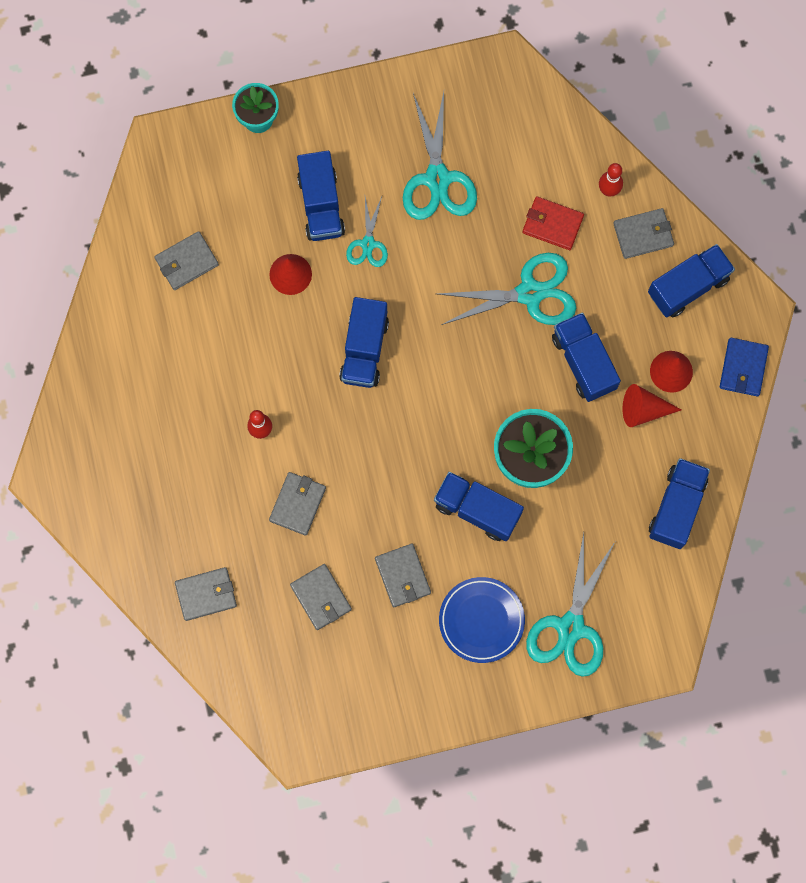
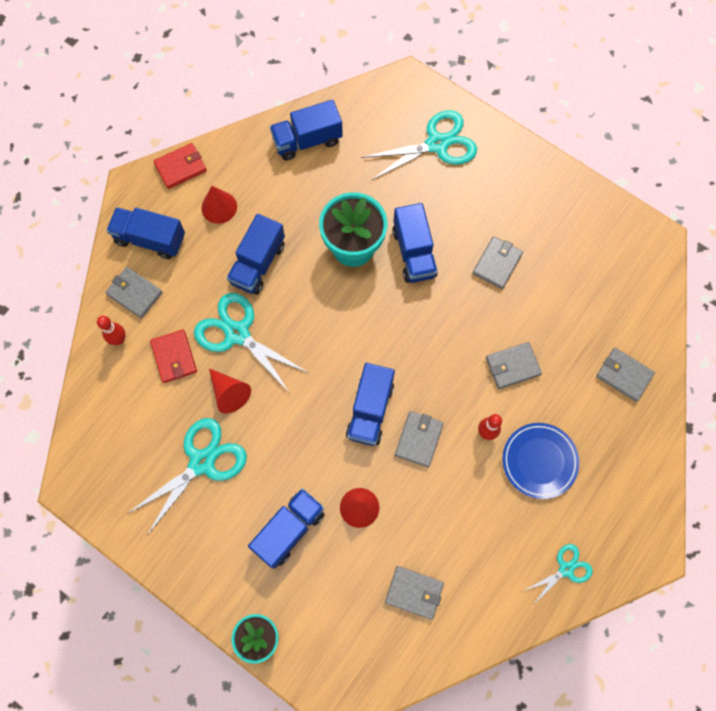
camera: 130 degrees left, 5 degrees down
grey wallet [290,564,352,630] -> grey wallet moved to [395,411,444,467]
blue truck [339,297,389,388] -> blue truck turned 135 degrees clockwise [346,363,395,446]
turquoise scissors [346,197,388,267] -> turquoise scissors moved to [523,544,593,605]
blue plate [439,577,525,663] -> blue plate moved to [502,423,579,499]
red cone [623,384,681,427] -> red cone moved to [209,368,251,414]
blue wallet [720,338,769,396] -> red wallet [154,143,207,189]

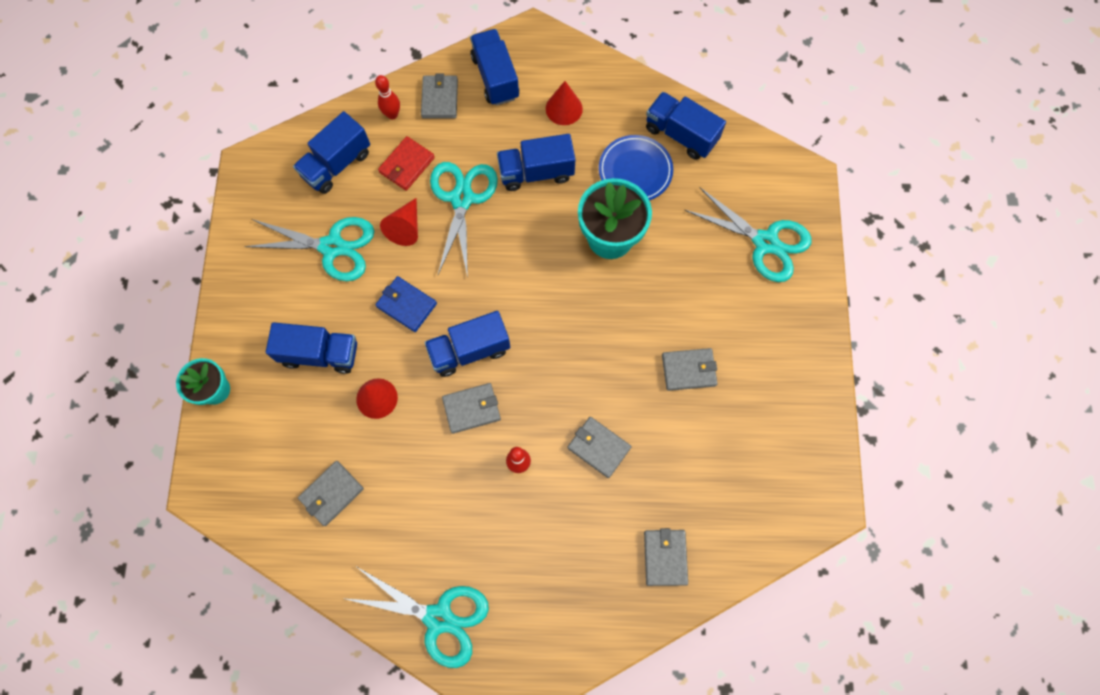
camera: 55 degrees right, 0 degrees up
red wallet [154,143,207,189] -> none
grey wallet [385,566,444,620] -> grey wallet turned 60 degrees clockwise [298,461,364,526]
blue truck [392,203,438,283] -> blue truck moved to [293,111,370,194]
blue plate [502,423,579,499] -> blue plate moved to [599,135,673,200]
turquoise scissors [523,544,593,605] -> turquoise scissors [342,567,489,668], size x1.81
none -> blue wallet [375,276,437,332]

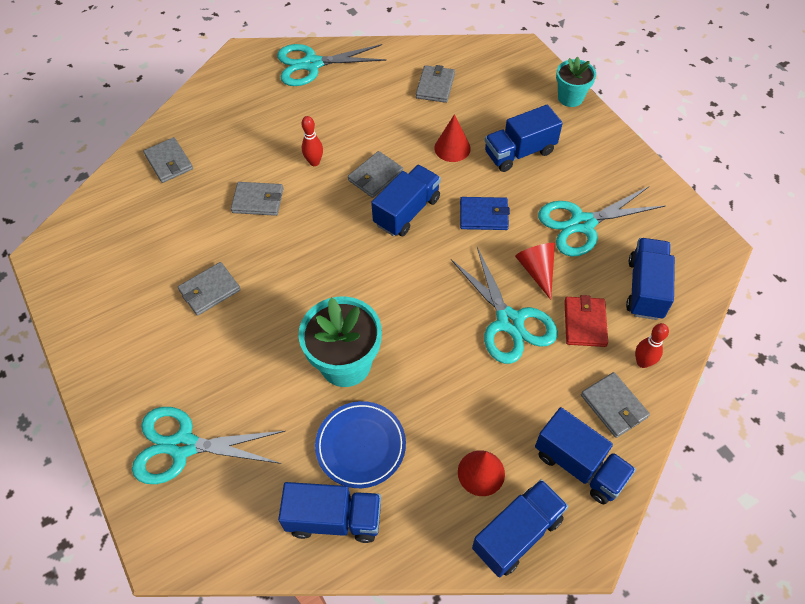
camera: 150 degrees right, 15 degrees down
blue truck [497,134,575,191] -> blue truck moved to [472,479,569,578]

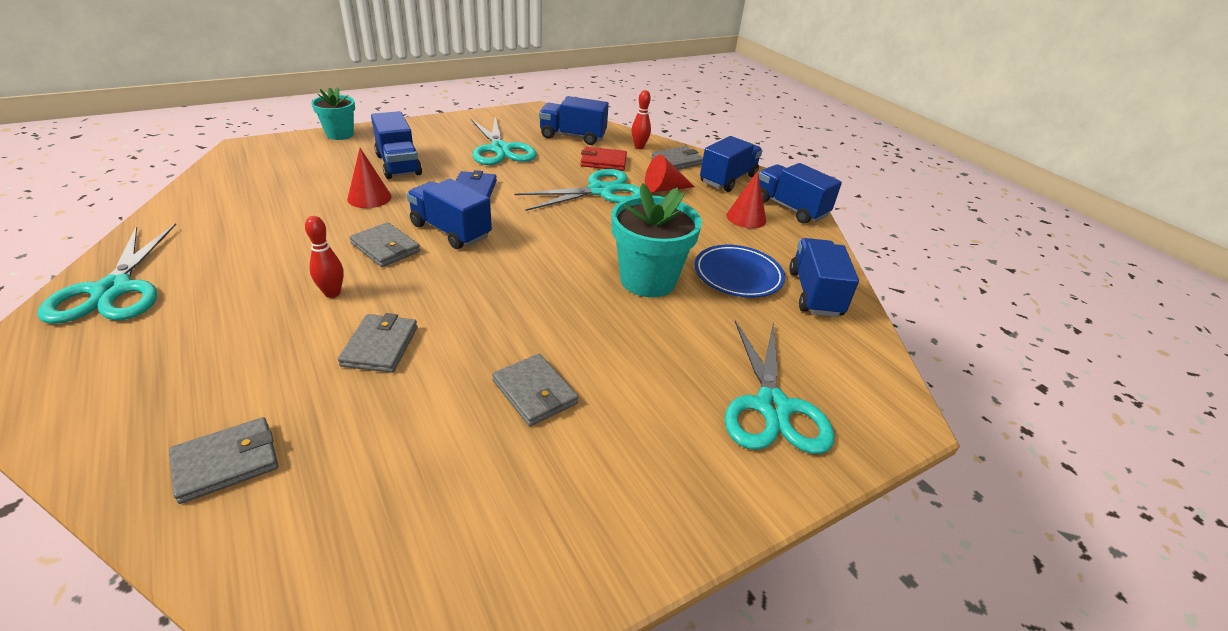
camera: 95 degrees left, 20 degrees down
grey wallet [416,65,455,103] -> none
red cone [515,243,555,300] -> red cone moved to [645,155,695,193]

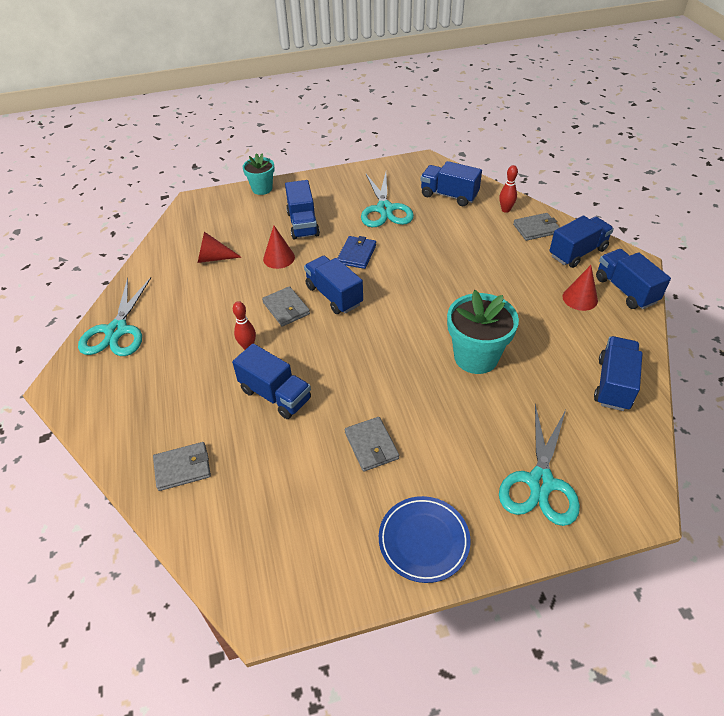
camera: 20 degrees right, 10 degrees up
grey wallet [338,313,418,373] -> blue truck [232,343,311,419]
turquoise scissors [514,169,641,211] -> none
red wallet [580,147,627,171] -> none
red cone [645,155,695,193] -> red cone moved to [198,232,241,263]
blue plate [694,245,785,298] -> blue plate moved to [379,496,470,583]

